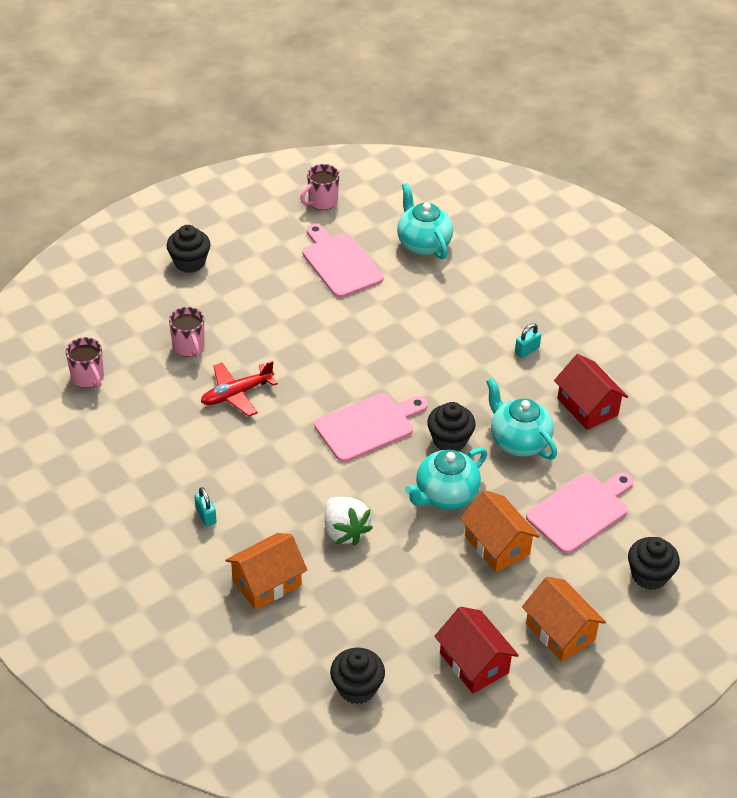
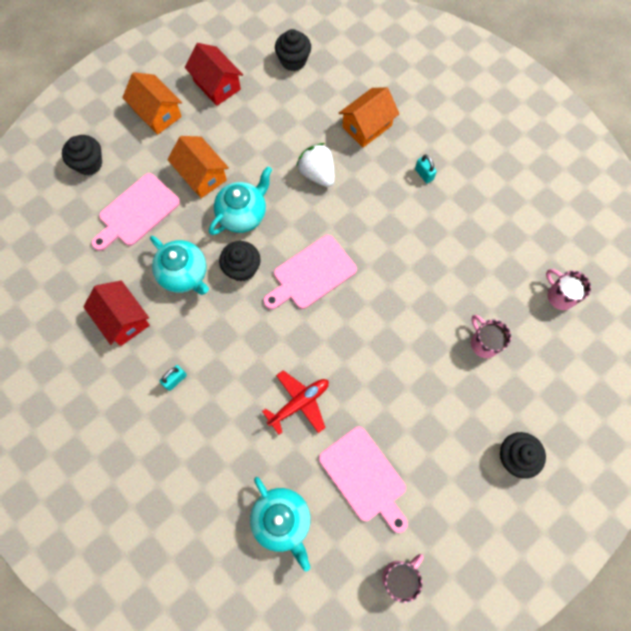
camera: 175 degrees right, 25 degrees up
red plane [201,360,278,417] -> red plane moved to [262,370,329,435]

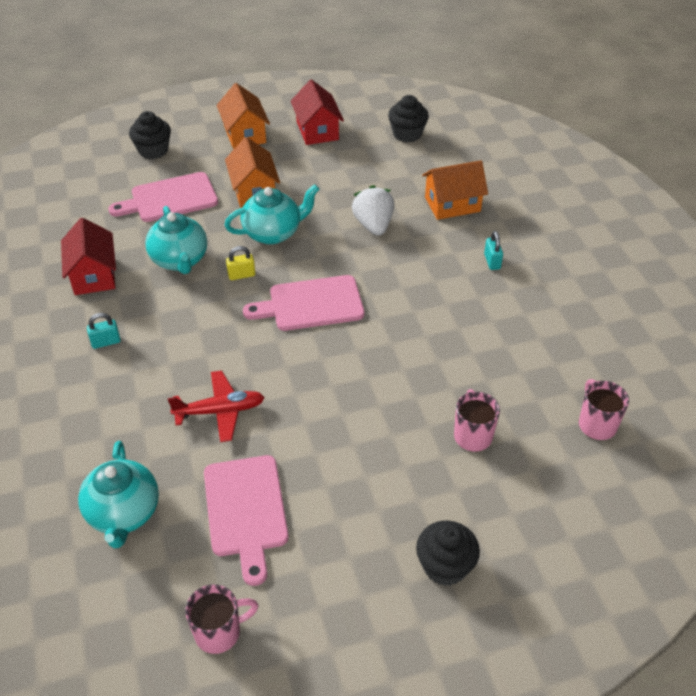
camera: 25 degrees right, 25 degrees down
black cupcake [219,241,260,281] -> yellow padlock [226,246,255,280]

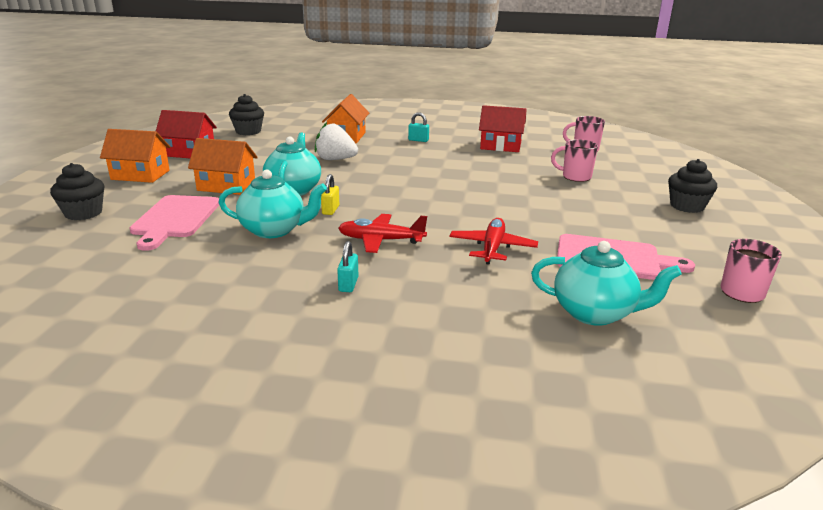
camera: 65 degrees left, 20 degrees down
red house [61,218,116,295] -> red house moved to [479,105,526,152]
pink cutting board [243,275,364,331] -> none
none -> red plane [338,214,427,253]

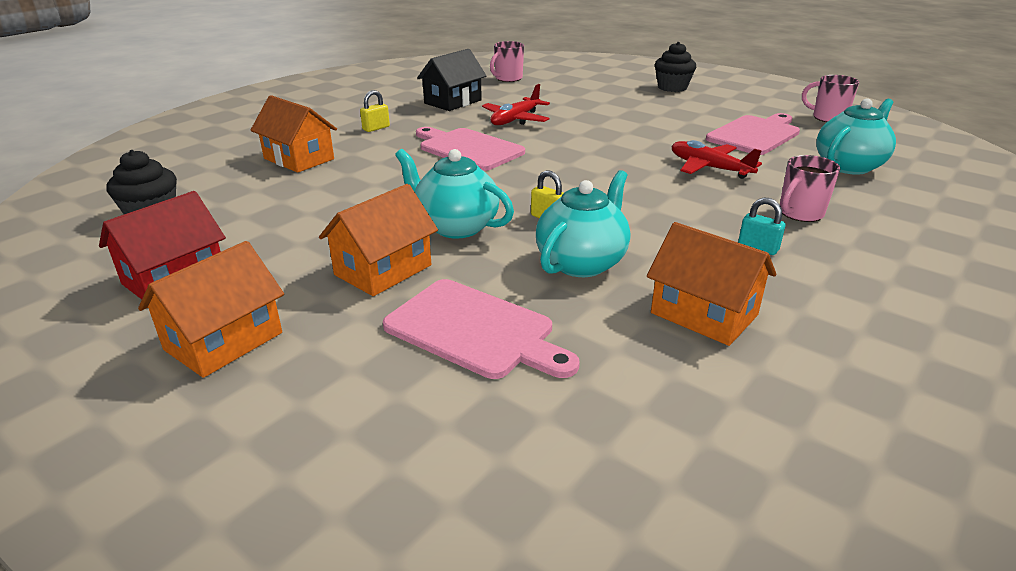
camera: 60 degrees left, 5 degrees up
black cupcake [50,163,104,220] -> none
white strawberry [315,122,358,160] -> none
red plane [338,214,427,253] -> red plane moved to [482,84,550,125]
turquoise padlock [408,112,429,142] -> yellow padlock [360,90,390,132]
red house [479,105,526,152] -> black house [417,49,486,111]
pink mug [551,139,598,182] -> pink mug moved to [780,155,840,222]
none -> pink cutting board [416,127,525,171]
none -> orange house [647,222,776,346]

